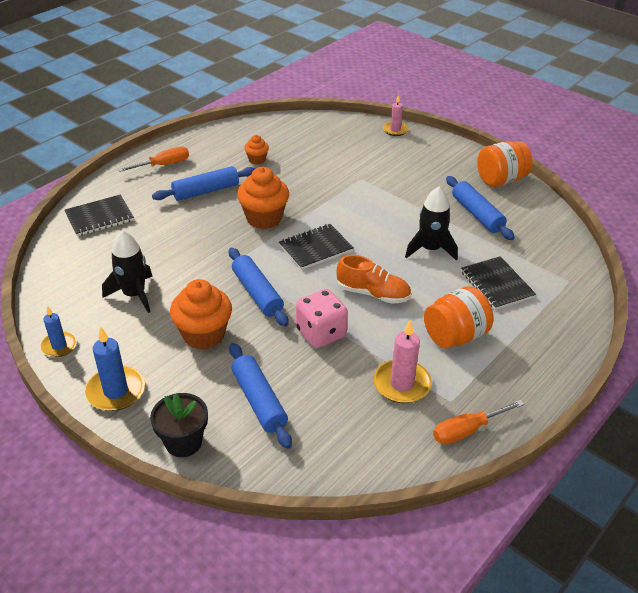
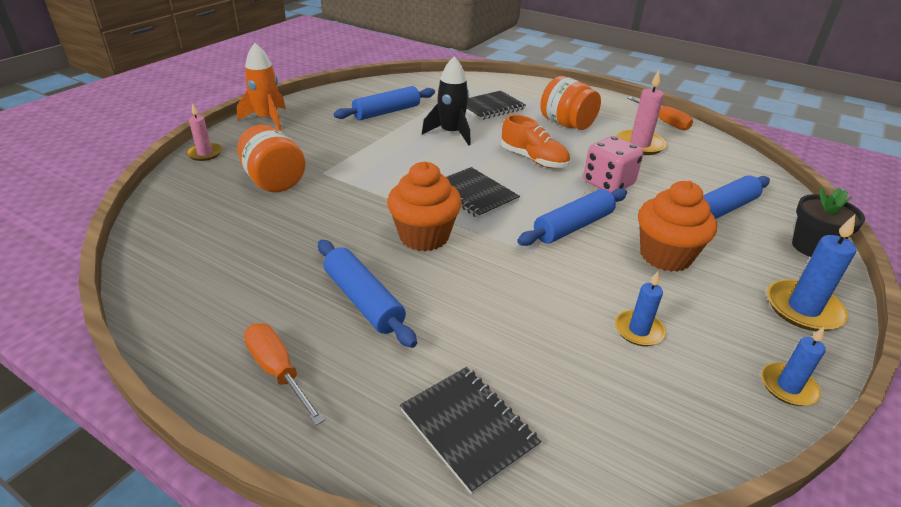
camera: 100 degrees left, 5 degrees down
black rocket [102,230,153,313] -> blue candle [615,272,666,346]
orange cupcake [244,135,269,164] -> none
orange shoe [337,255,411,304] -> orange shoe turned 120 degrees clockwise [501,114,570,168]
orange jar [477,141,533,187] -> orange jar moved to [237,125,306,192]
none -> orange rocket [237,43,286,130]

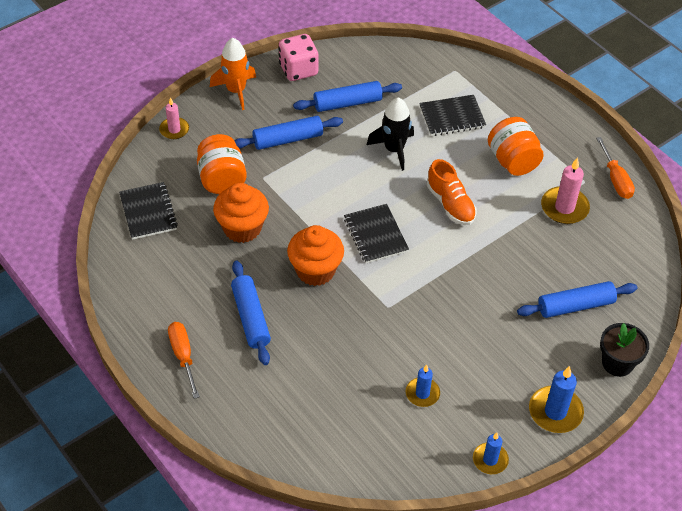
camera: 20 degrees right, 15 degrees up
black notebook [400,367,541,495] -> black notebook moved to [119,182,178,240]
blue rolling pin [517,188,627,246] -> blue rolling pin moved to [235,116,343,150]
pink dice [583,136,643,193] -> pink dice moved to [279,34,318,81]
orange cupcake [638,181,717,272] -> orange cupcake moved to [213,183,269,243]

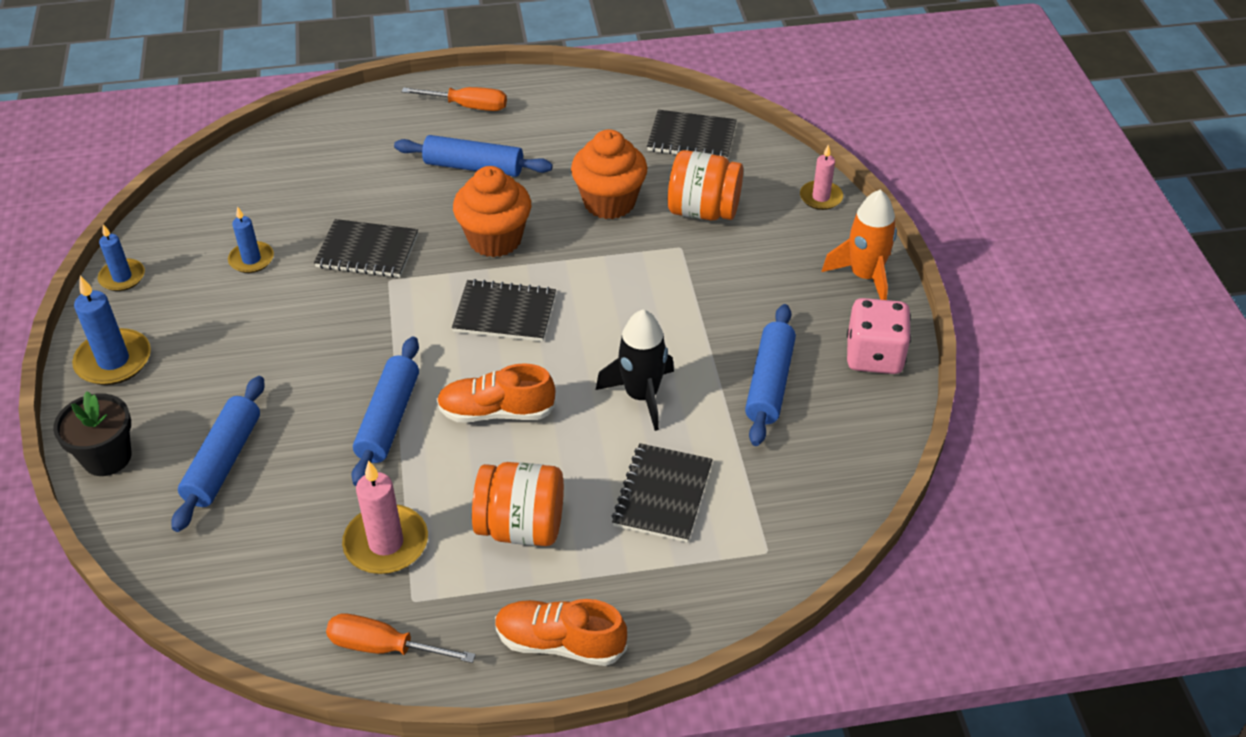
camera: 120 degrees right, 5 degrees down
blue rolling pin [235,116,343,150] -> blue rolling pin moved to [352,337,419,486]
none -> black notebook [314,219,418,278]
none -> orange shoe [495,599,627,666]

